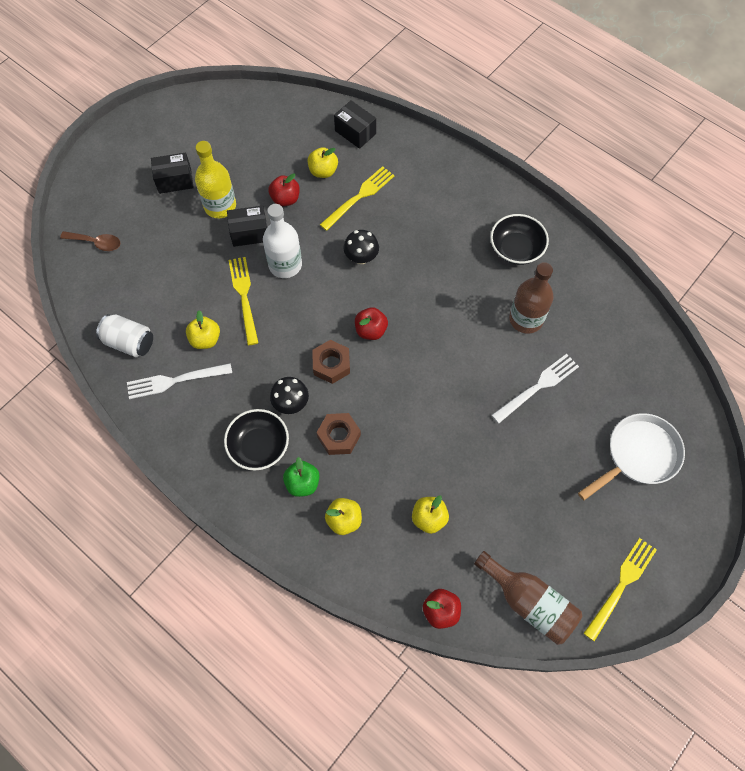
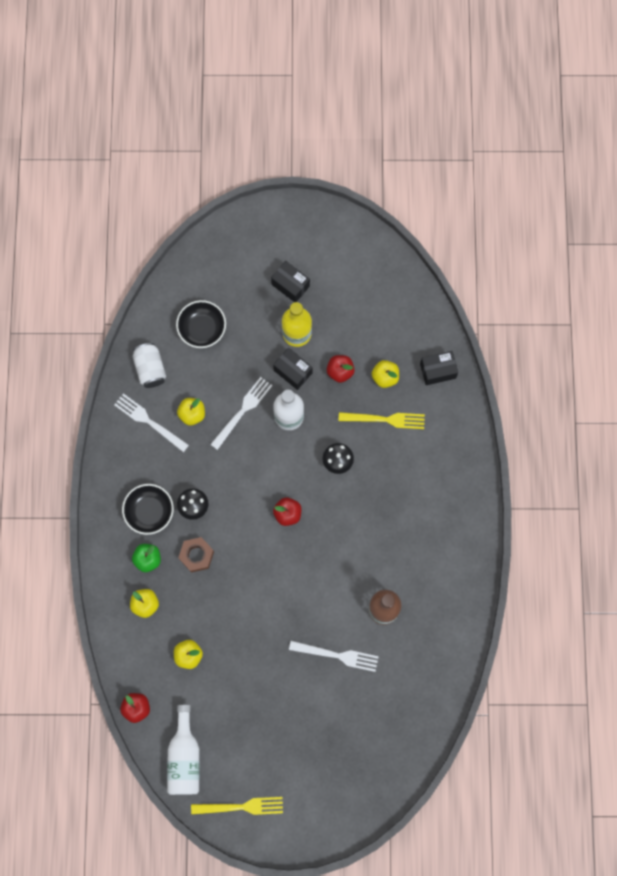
camera: 50 degrees right, 10 degrees up
brown spoon [60,231,120,251] -> none
yellow fork [229,257,258,345] -> white fork [210,377,272,450]
brown nut [312,340,350,384] -> none
black box [334,100,376,149] -> black box turned 75 degrees clockwise [420,351,458,385]
brown bottle [474,551,582,645] -> white bottle [167,705,200,795]
black bowl [490,214,549,265] -> black bowl moved to [176,300,226,348]
white pan [578,413,685,500] -> none

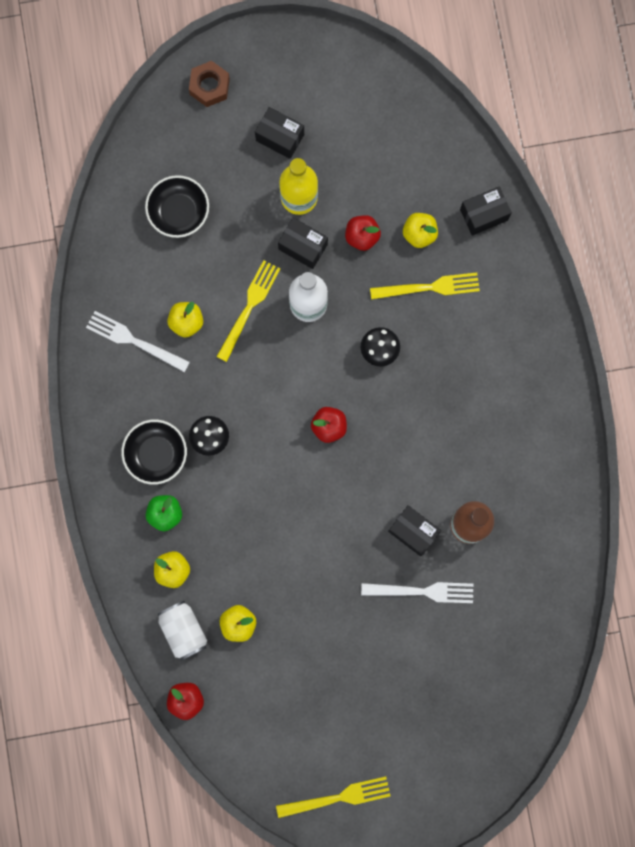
camera: 10 degrees left, 5 degrees up
white can [133,343,166,388] -> white can moved to [158,601,207,661]
white bottle [167,705,200,795] -> none
brown nut [178,537,214,573] -> brown nut moved to [189,61,230,107]
white fork [210,377,272,450] -> yellow fork [216,260,280,362]
none -> black box [388,505,441,556]

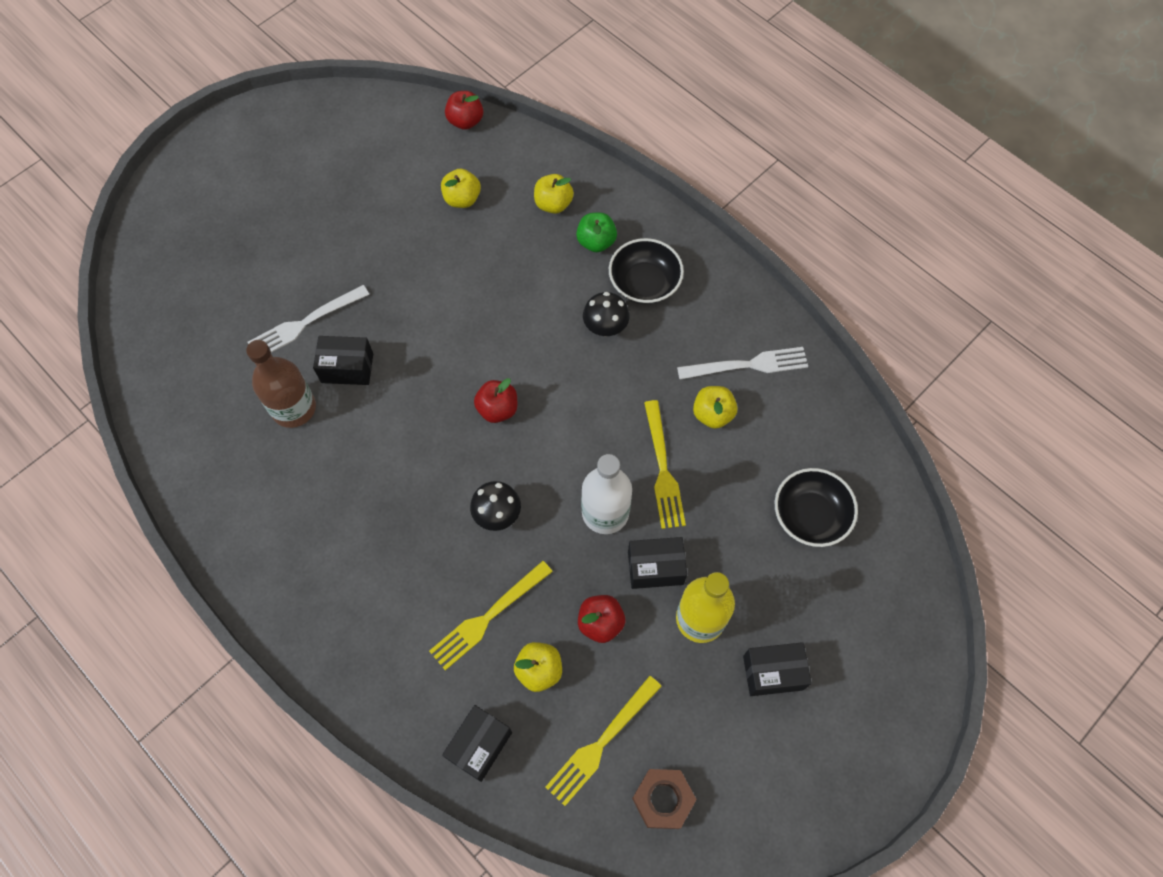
camera: 145 degrees right, 15 degrees down
white can [158,601,207,661] -> none
brown nut [189,61,230,107] -> brown nut moved to [632,769,697,829]
yellow fork [276,776,390,818] -> yellow fork moved to [546,676,662,806]

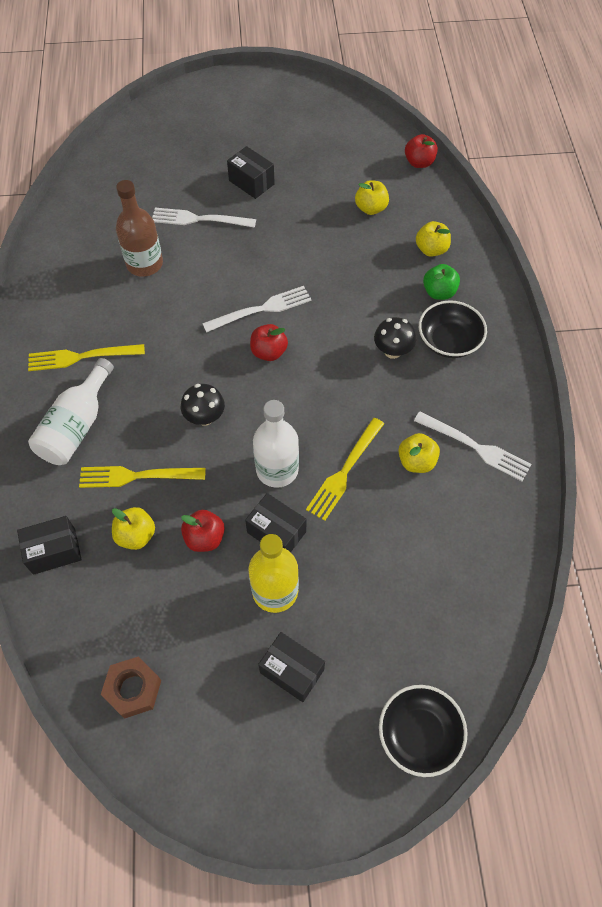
camera: 40 degrees right, 5 degrees down
black box [313,336,373,385] -> black box moved to [227,146,275,199]
yellow fork [546,676,662,806] -> yellow fork moved to [28,344,145,371]
black bowl [775,468,858,547] -> black bowl moved to [379,685,468,777]
none -> white bottle [28,358,114,465]
none -> white fork [202,286,312,332]

